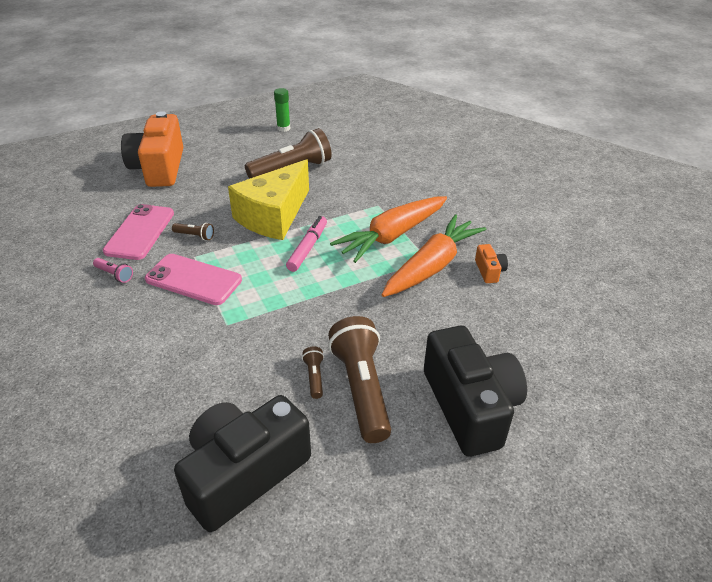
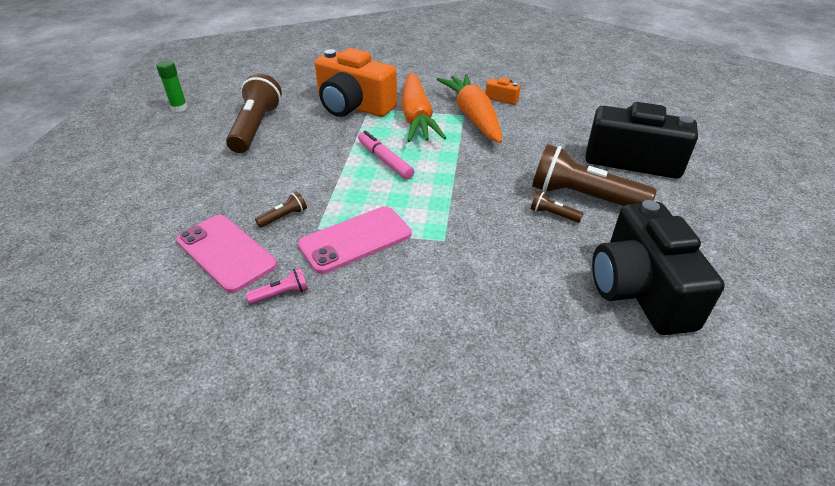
camera: 55 degrees left, 0 degrees up
orange camera [121,111,183,187] -> orange camera moved to [315,48,397,117]
yellow cheese [228,159,309,240] -> none

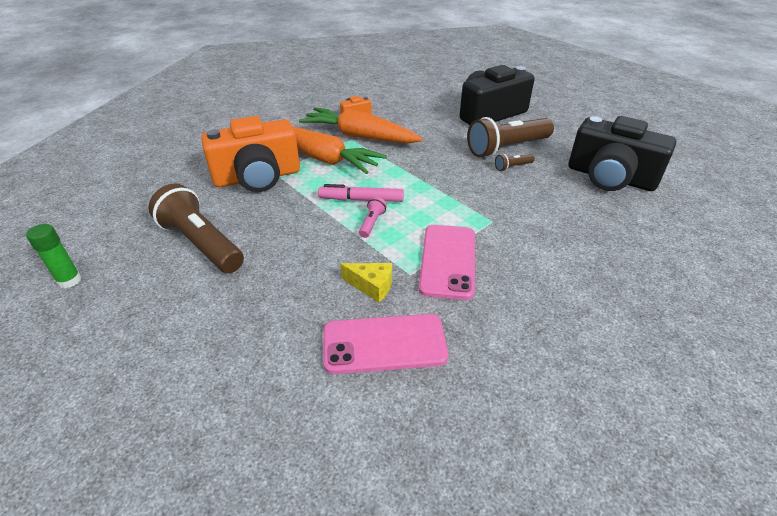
camera: 50 degrees left, 0 degrees up
pink flashlight [246,268,308,305] -> pink flashlight moved to [359,197,387,238]
brown flashlight [255,191,307,228] -> yellow cheese [341,263,392,303]

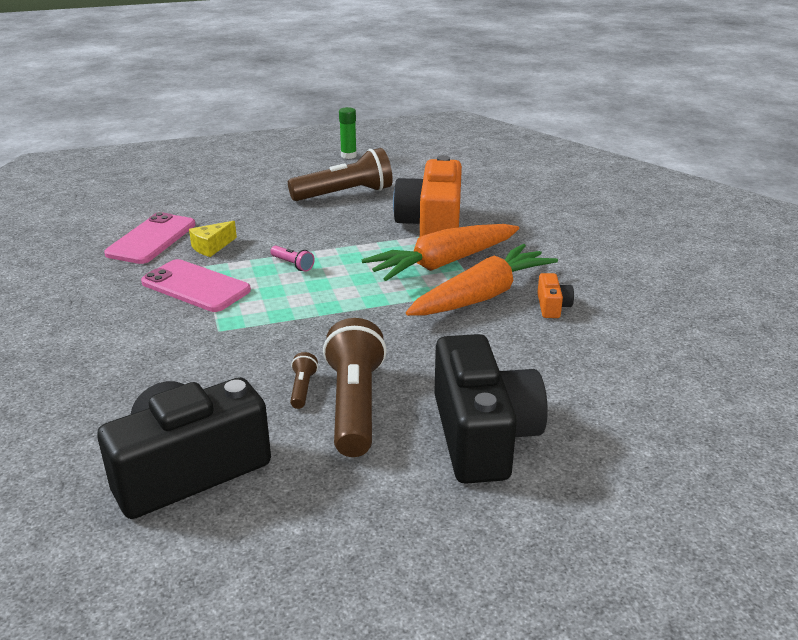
camera: 115 degrees right, 10 degrees down
pink marker [318,184,404,202] -> none

